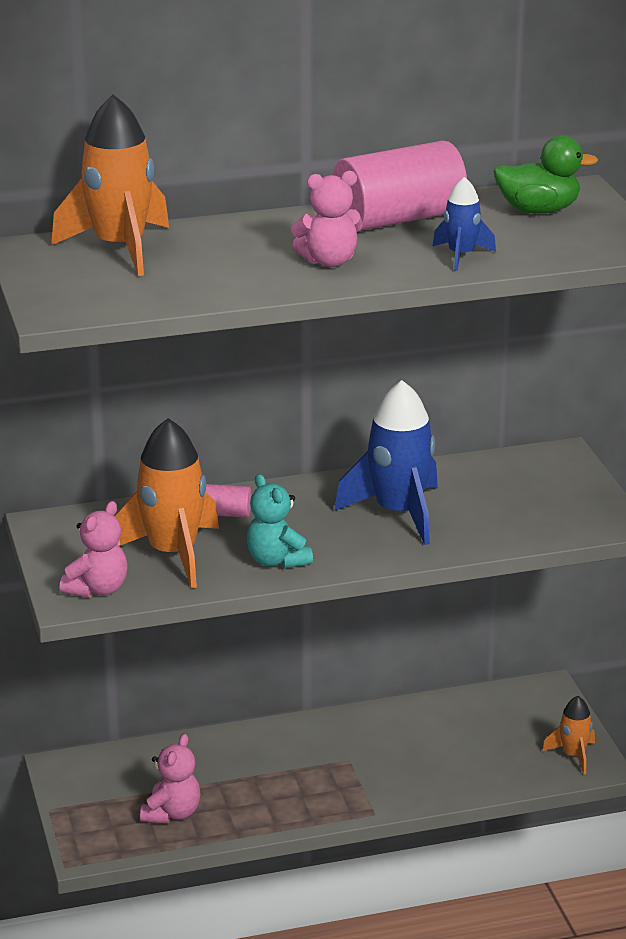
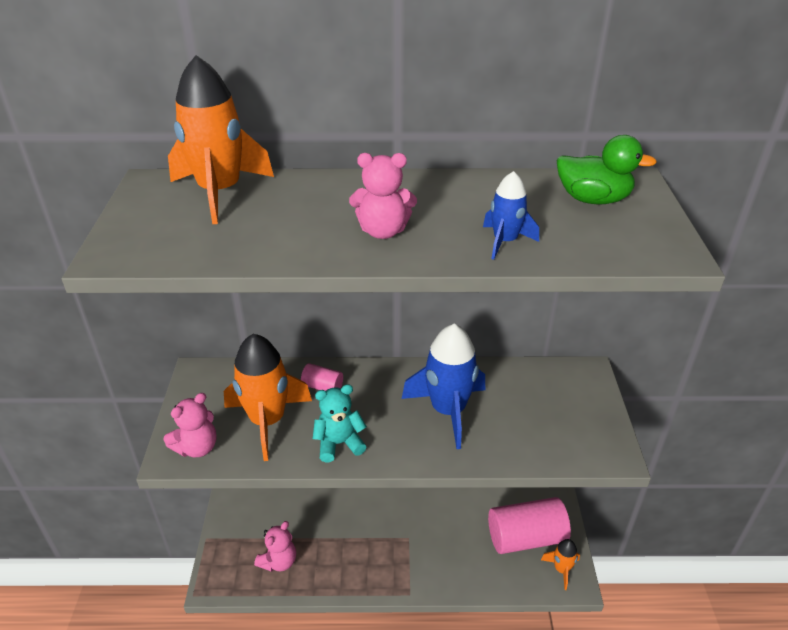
camera: 15 degrees right, 10 degrees up
turquoise teddy bear [246,474,313,569] -> turquoise teddy bear turned 90 degrees clockwise [313,384,367,462]
pink cylinder [333,141,467,231] -> pink cylinder moved to [488,497,571,554]

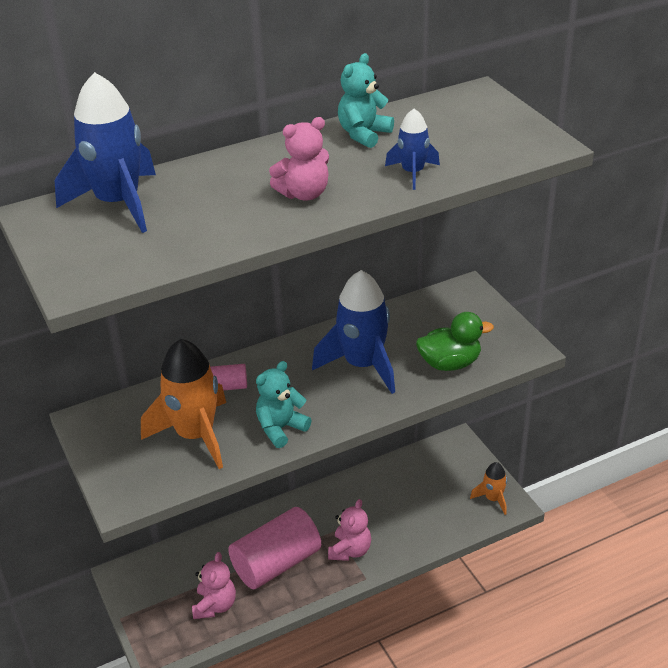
camera: 25 degrees left, 0 degrees up
pink teddy bear [164,393,217,457] -> pink teddy bear moved to [328,499,371,561]
orange rocket [168,55,274,224] -> blue rocket [55,72,156,233]
pink cylinder [488,497,571,554] -> pink cylinder moved to [228,507,321,590]
green duck [556,135,657,205] -> green duck moved to [416,312,494,371]
none -> turquoise teddy bear [338,53,394,148]

